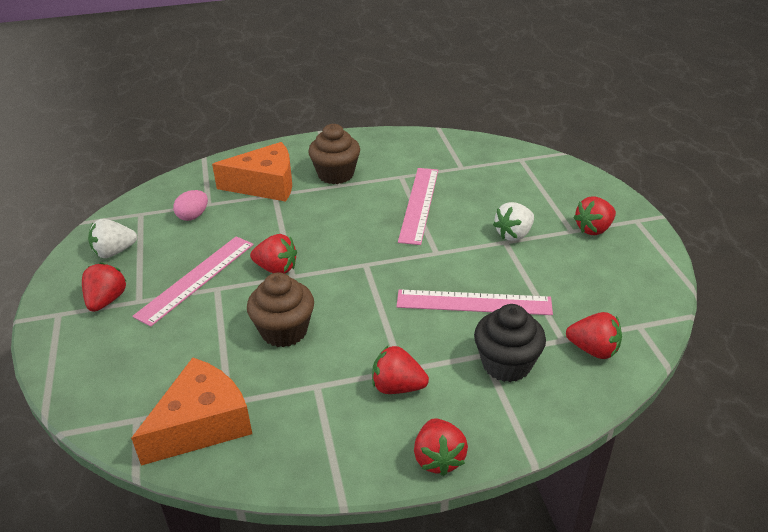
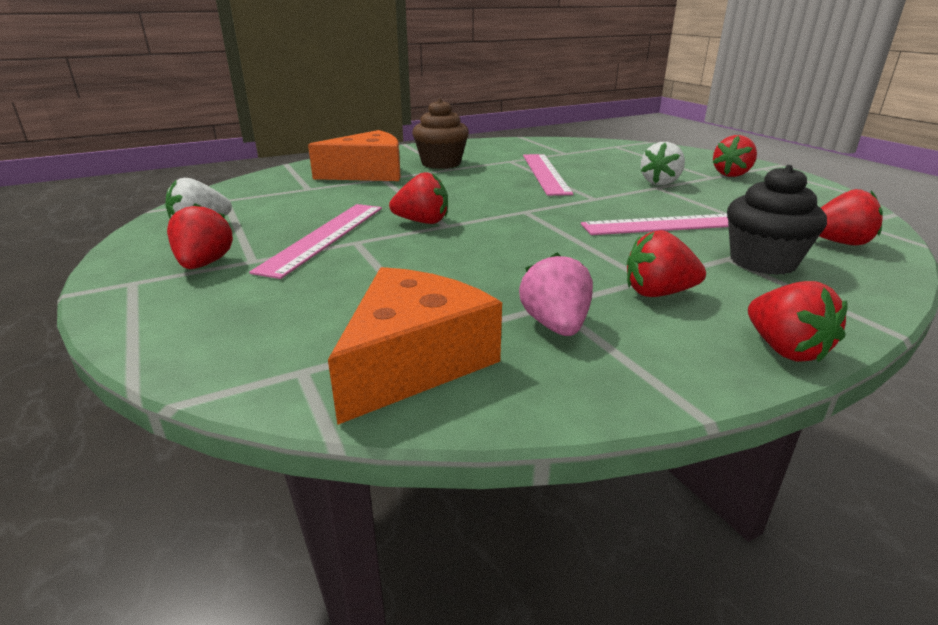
camera: 15 degrees left, 10 degrees down
pink egg [173,190,208,221] -> none
brown cupcake [247,272,314,347] -> none
none -> pink strawberry [519,253,593,336]

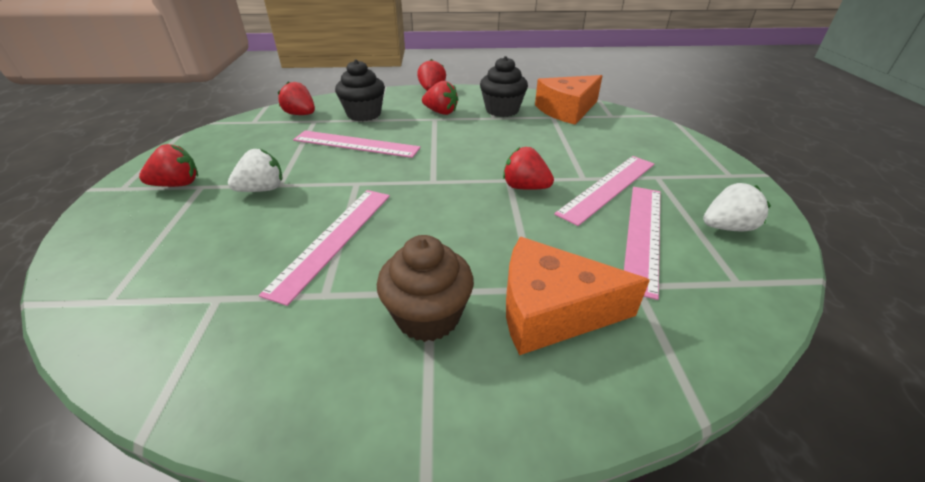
camera: 155 degrees left, 10 degrees up
red strawberry [167,203,233,269] -> none
pink strawberry [519,253,593,336] -> black cupcake [480,56,528,117]
none -> pink ruler [624,187,660,300]

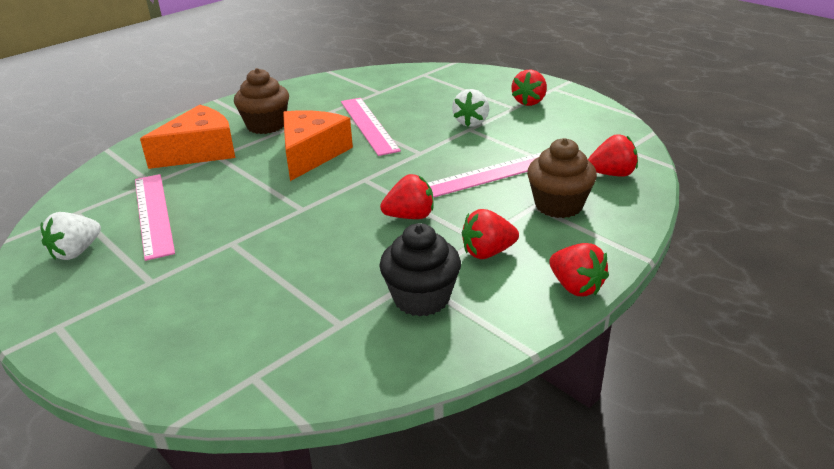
camera: 140 degrees right, 5 degrees down
black cupcake [335,59,385,121] -> brown cupcake [527,138,597,218]
red strawberry [503,147,554,190] -> red strawberry moved to [380,174,434,219]
orange cheese [535,75,602,125] -> orange cheese moved to [283,110,353,181]
pink ruler [554,156,654,226] -> none

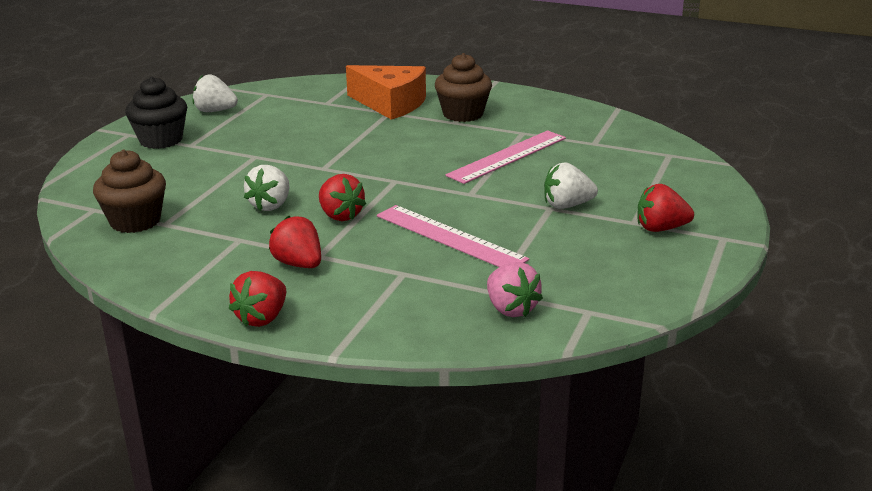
camera: 65 degrees right, 5 degrees down
pink ruler [135,174,175,261] -> none
orange cheese [283,110,353,181] -> none
black cupcake [379,223,461,316] -> black cupcake moved to [125,77,187,149]
brown cupcake [527,138,597,218] -> brown cupcake moved to [93,150,166,233]
red strawberry [588,135,638,177] -> pink strawberry [487,262,543,317]
none -> white strawberry [244,165,289,211]

